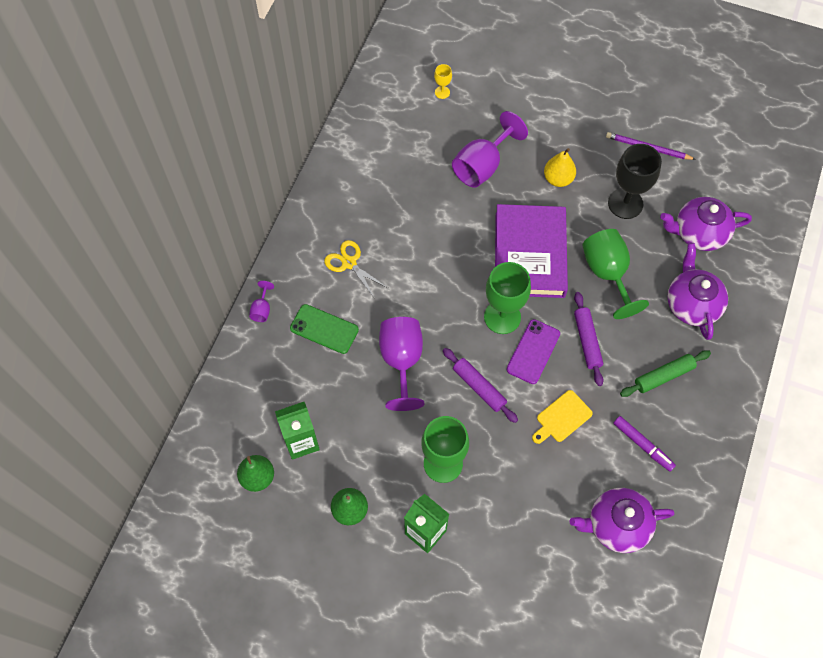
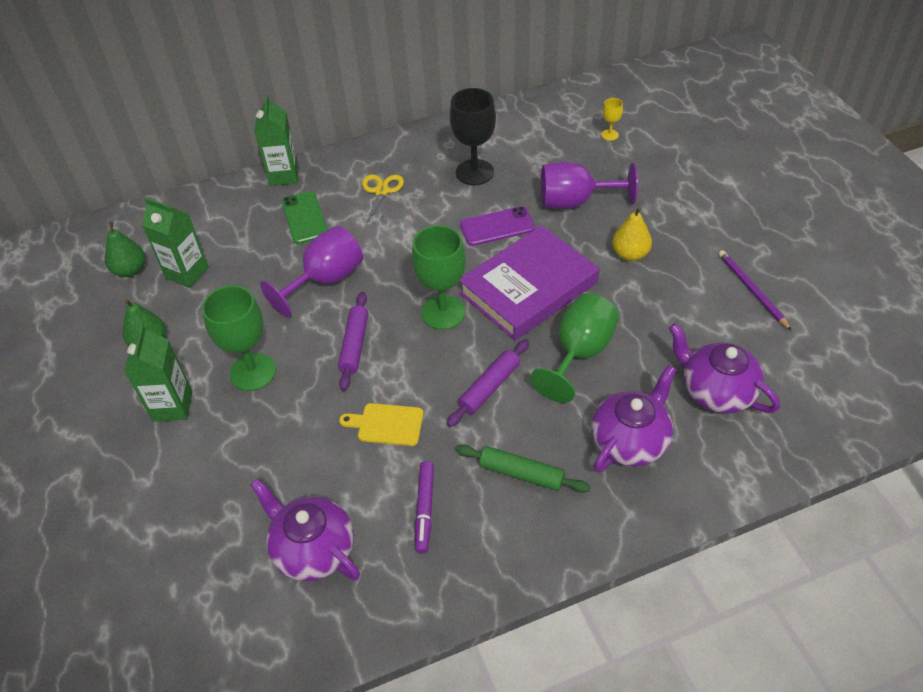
camera: 50 degrees right, 15 degrees down
purple goblet [249,281,274,322] -> green carton [255,95,299,186]
purple phone [506,319,560,384] -> purple phone moved to [460,206,535,246]
black goblet [608,144,662,219] -> black goblet moved to [450,88,496,185]

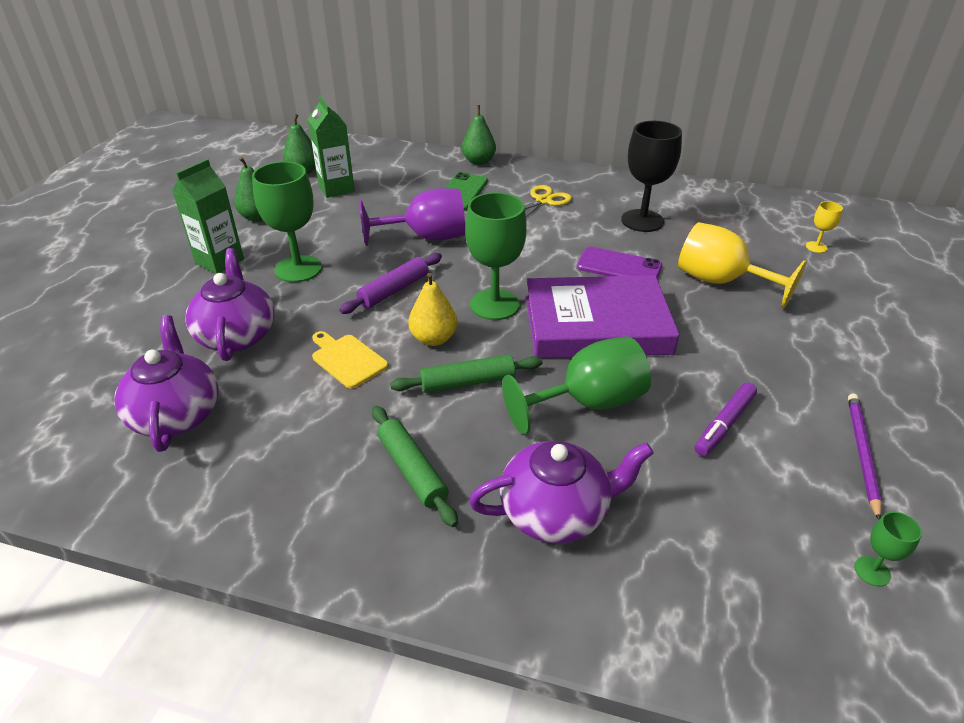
camera: 35 degrees right, 10 degrees down
green carton [255,95,299,186] -> green pear [462,105,496,165]
purple marker [415,461,434,553] -> purple marker moved to [695,382,757,456]
purple rolling pin [447,339,529,427] -> green rolling pin [390,354,543,393]
purple goblet [541,162,638,209] -> yellow goblet [678,222,807,308]
yellow pear [612,207,652,261] -> yellow pear moved to [408,273,457,346]
purple teapot [669,323,780,413] -> purple teapot moved to [185,248,275,361]
none -> green goblet [854,511,922,587]

